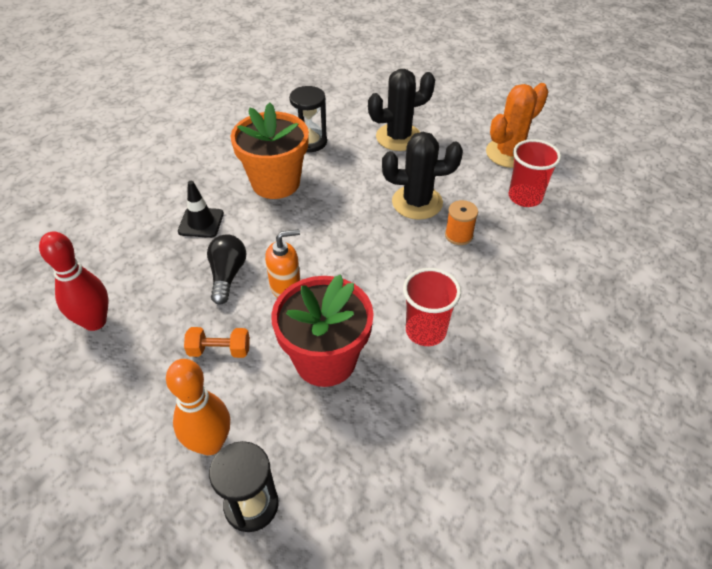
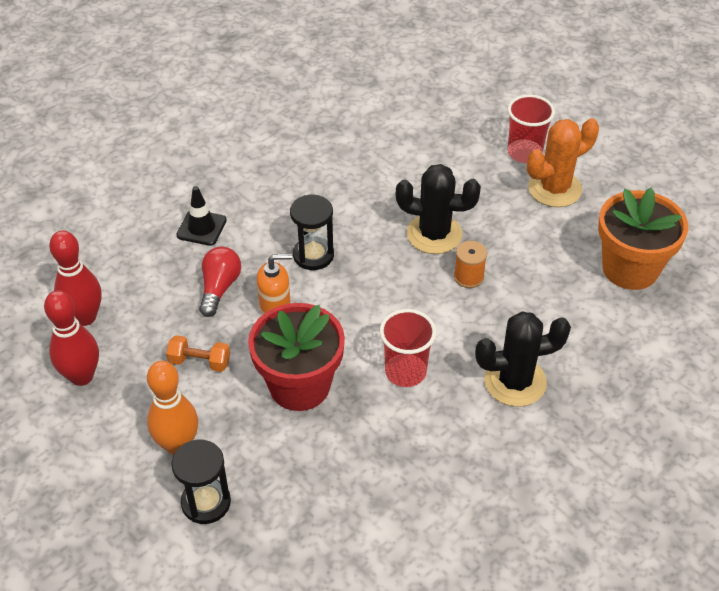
camera: 10 degrees right, 0 degrees up
black light bulb [207,234,246,305] -> red light bulb [199,246,241,317]
orange flower pot [230,102,309,199] -> orange flower pot moved to [598,188,688,290]
black hourglass [289,86,327,152] -> black hourglass moved to [290,195,334,270]
black cactus [368,69,435,151] -> black cactus moved to [475,311,571,407]
red cup [509,139,561,207] -> red cup moved to [507,95,555,163]
none -> red bowling pin [44,290,99,386]

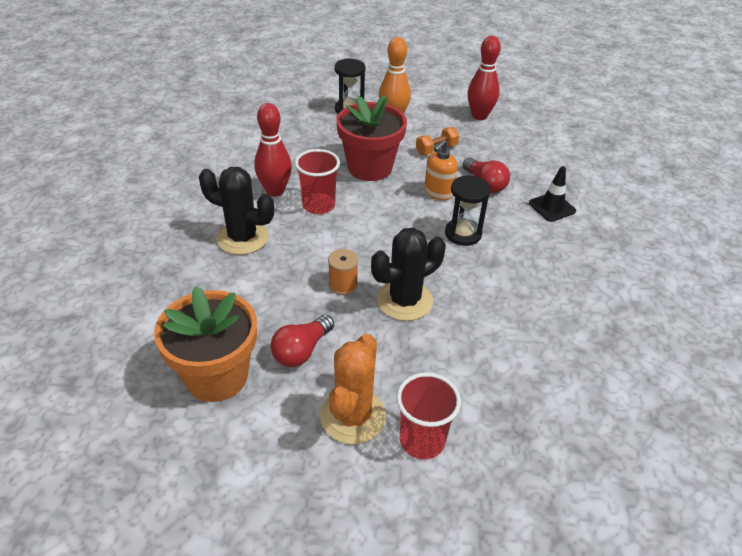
camera: 135 degrees right, 5 degrees down
red bowling pin [49,230,102,326] -> red bowling pin moved to [254,103,292,196]
black cactus [475,311,571,407] -> black cactus turned 75 degrees clockwise [199,167,274,255]
none -> red light bulb [271,315,334,367]

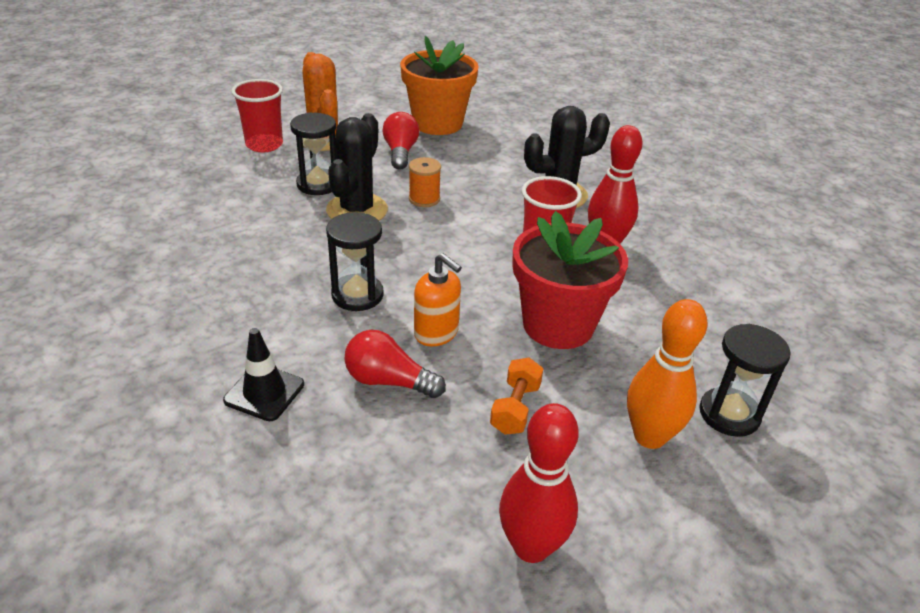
camera: 140 degrees right, 5 degrees down
orange soap dispenser [424,140,458,200] -> orange soap dispenser turned 135 degrees clockwise [414,253,462,346]
none -> black hourglass [290,112,337,195]

